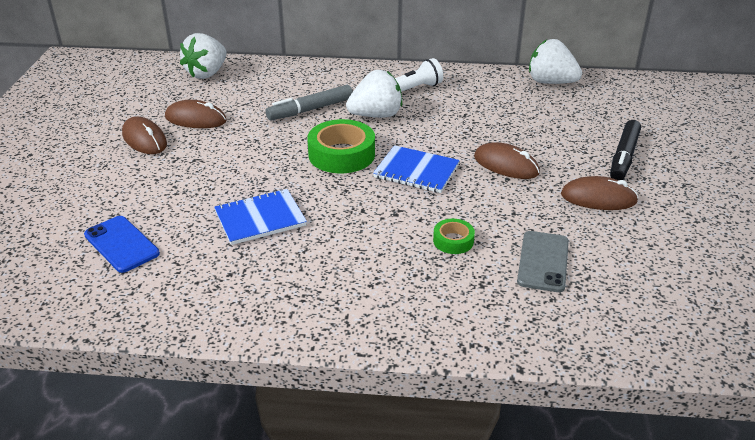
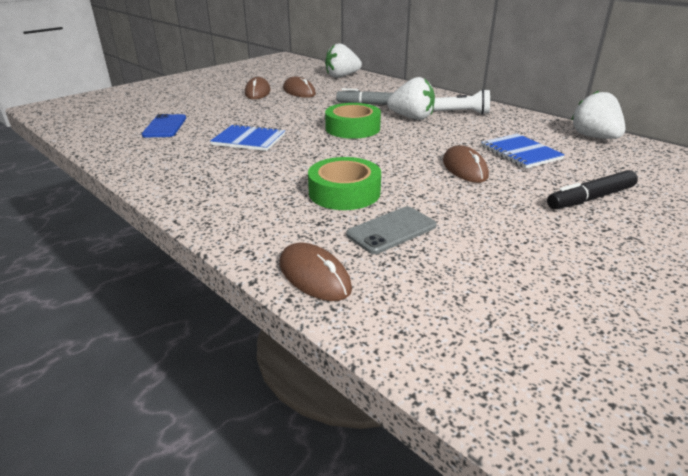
camera: 40 degrees right, 5 degrees down
blue notebook [373,145,460,193] -> blue notebook moved to [481,134,565,169]
green tape [433,219,475,254] -> green tape [308,157,381,210], size x1.91
brown mouse [561,176,638,210] -> brown mouse moved to [280,243,352,301]

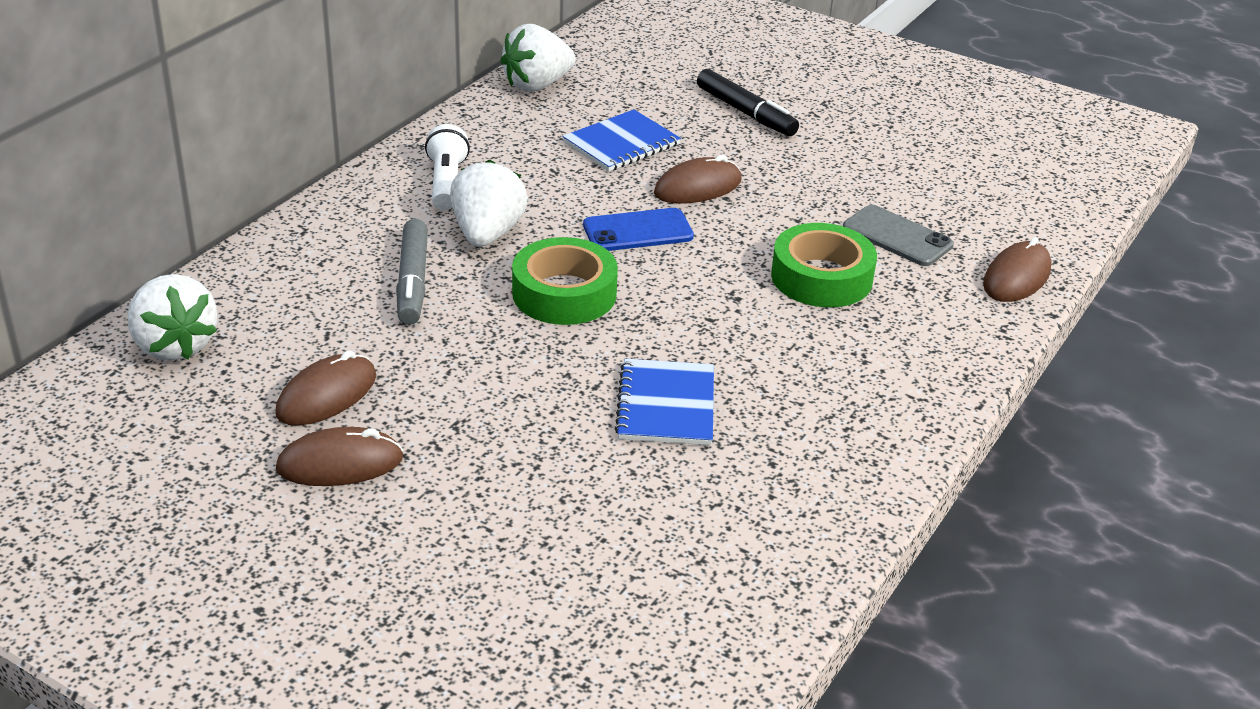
camera: 105 degrees left, 5 degrees up
blue phone [142,114,186,137] -> blue phone moved to [583,208,694,251]

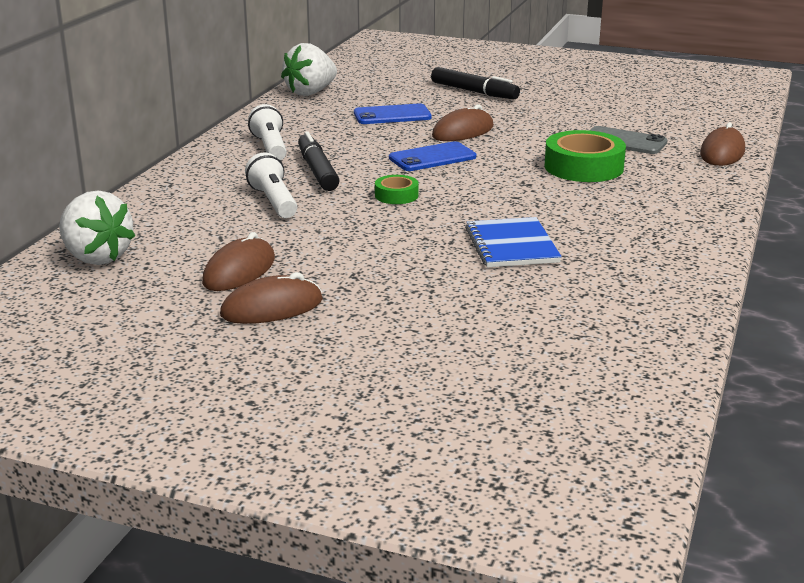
camera: 10 degrees left, 10 degrees down
grey marker [396,219,428,325] -> white flashlight [245,153,297,218]
white strawberry [450,159,528,247] -> black marker [298,131,340,191]
green tape [512,237,618,325] -> green tape [375,175,419,204], size x0.52
blue notebook [562,109,681,172] -> blue phone [354,104,432,124]

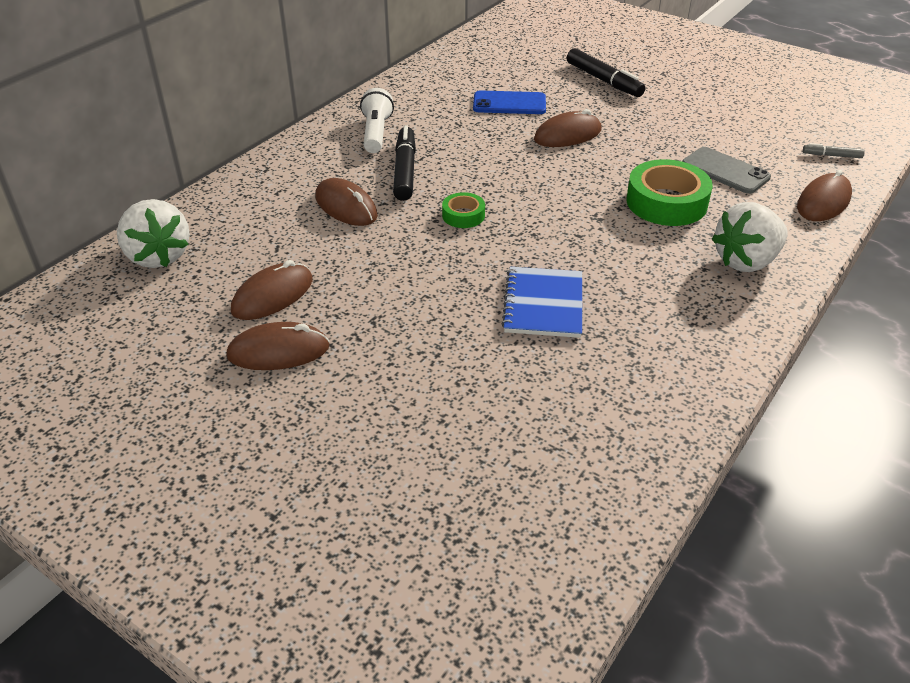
camera: 15 degrees right, 15 degrees up
white flashlight [245,153,297,218] -> brown mouse [315,178,378,226]
white strawberry [281,43,337,96] -> white strawberry moved to [712,202,788,272]
blue phone [389,141,476,171] -> none
none -> grey marker [803,143,865,158]

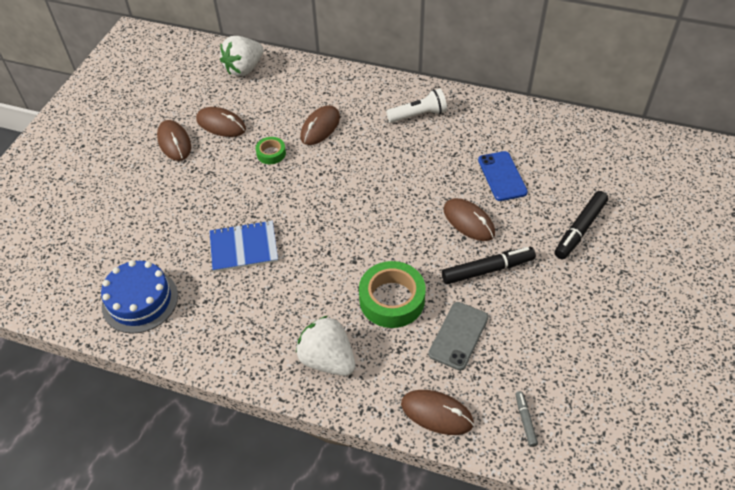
camera: 75 degrees right, 10 degrees up
black marker [393,125,416,201] -> black marker moved to [442,247,536,284]
green tape [442,192,485,228] -> green tape moved to [255,137,286,164]
none -> blue cake [101,260,178,334]

